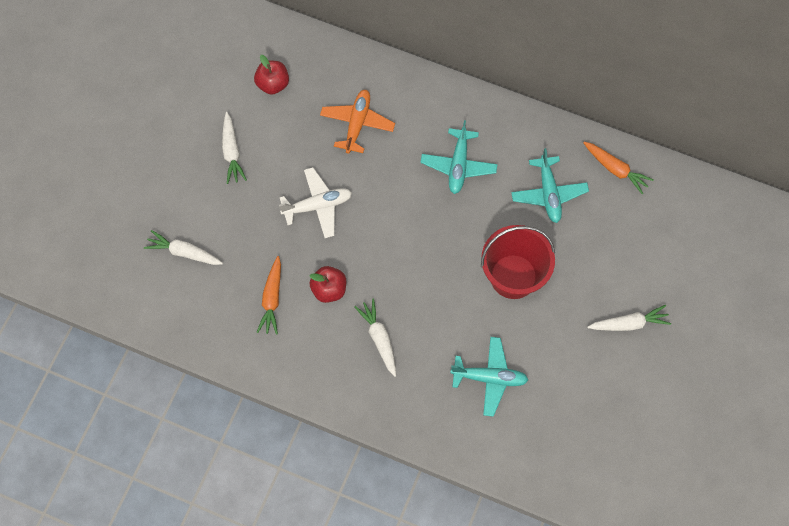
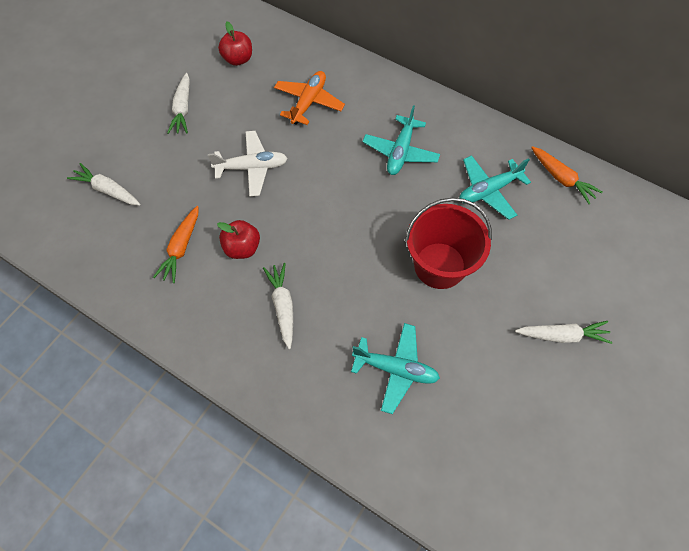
camera: 10 degrees right, 5 degrees down
turquoise plane [511,148,589,223] -> turquoise plane turned 60 degrees clockwise [459,155,531,220]

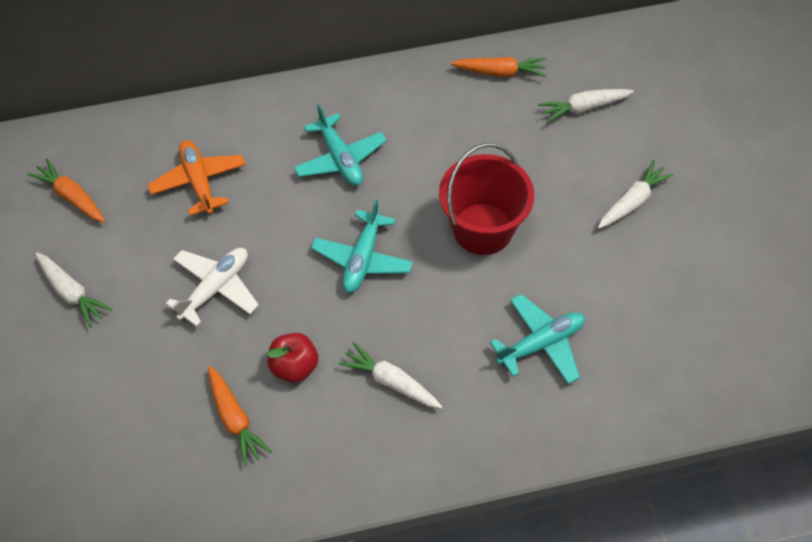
camera: 45 degrees left, 5 degrees down
white carrot [67,163,140,206] -> white carrot moved to [538,89,634,123]
red apple [218,22,252,66] -> orange carrot [27,158,105,223]
turquoise plane [459,155,531,220] -> turquoise plane moved to [311,199,413,293]

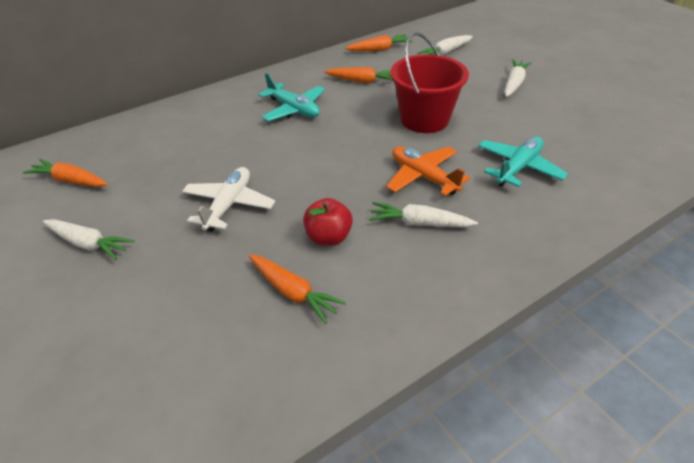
camera: 20 degrees left, 15 degrees down
orange plane [147,140,246,216] -> orange plane moved to [386,146,470,196]
turquoise plane [311,199,413,293] -> none
none -> orange carrot [324,67,393,83]

